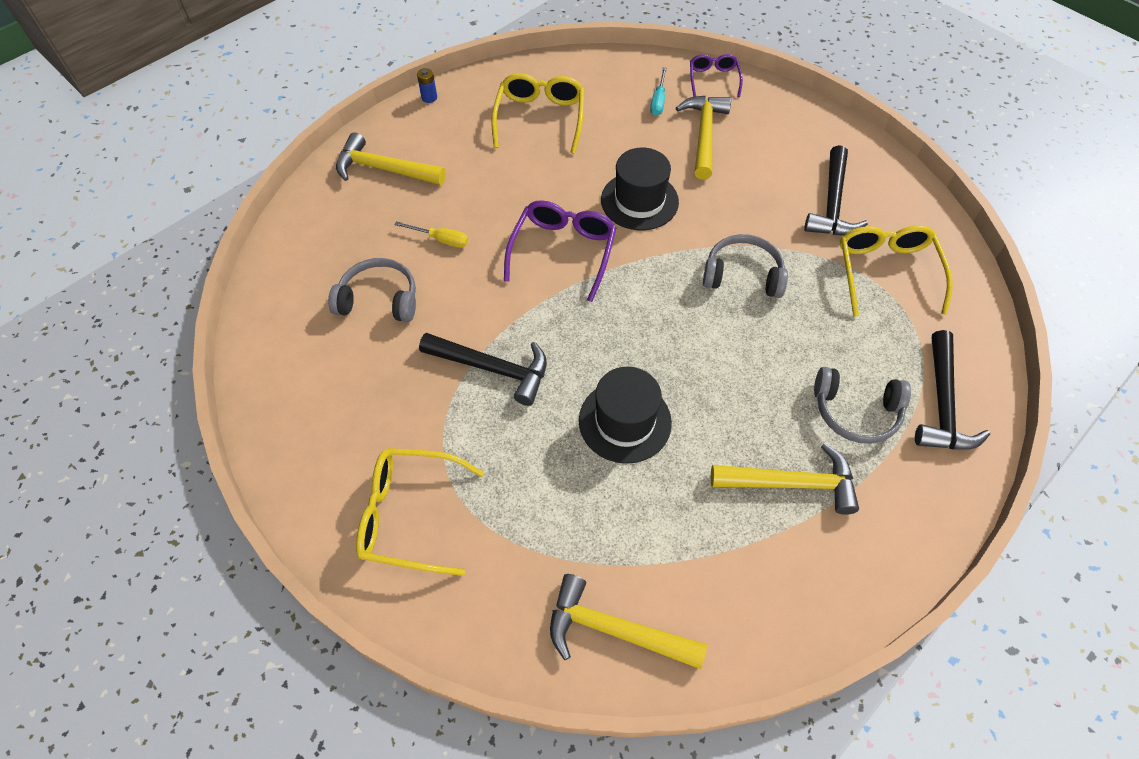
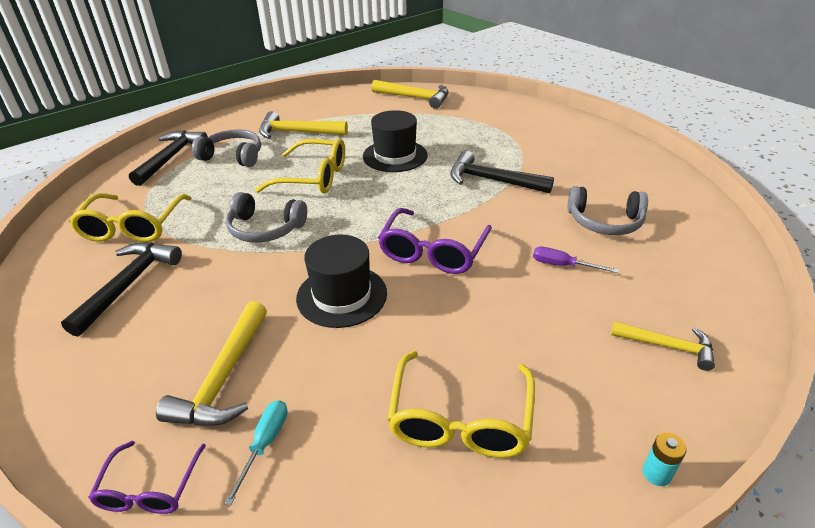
camera: 175 degrees left, 20 degrees down
yellow hammer [336,132,446,185] -> yellow hammer [611,321,715,371], size x0.65
yellow glasses [356,448,484,576] -> yellow glasses moved to [255,138,345,193]
yellow screwdriver [394,221,468,248] -> purple screwdriver [533,247,619,273]
blue battery [417,68,437,103] -> turquoise battery [643,432,687,486]

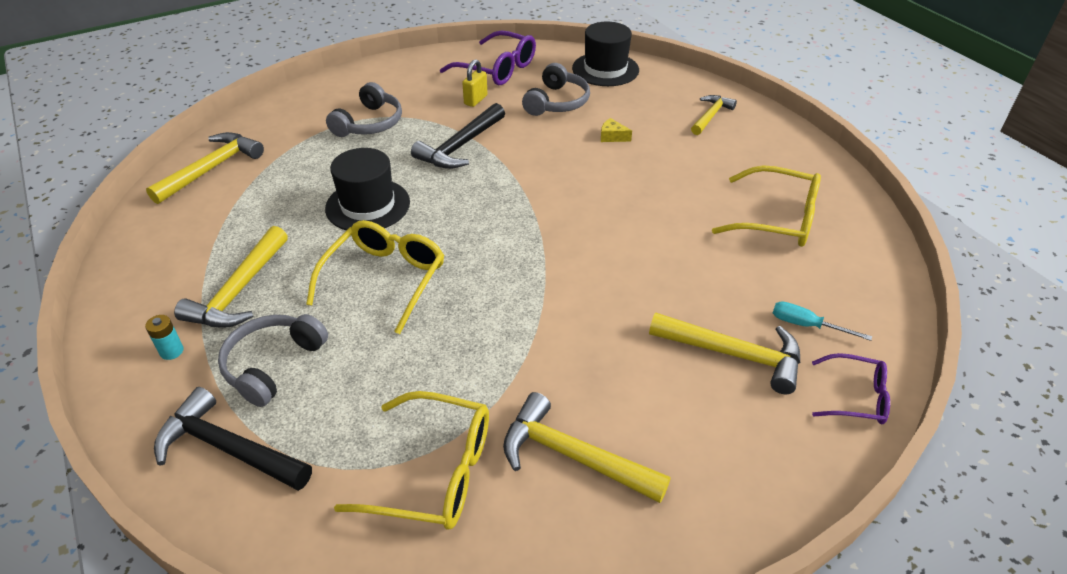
camera: 80 degrees left, 5 degrees up
black hammer [61,242,182,337] -> yellow hammer [503,392,670,503]
grey headphones [226,192,307,243] -> grey headphones moved to [326,82,402,137]
black hat [296,235,387,328] -> black hat moved to [572,22,639,86]
purple glasses [378,208,492,274] -> purple glasses moved to [440,31,536,85]
purple screwdriver [533,247,619,273] -> yellow cheese [601,118,632,142]
turquoise battery [643,432,687,486] -> turquoise battery moved to [145,315,184,360]
none -> yellow padlock [462,59,488,107]

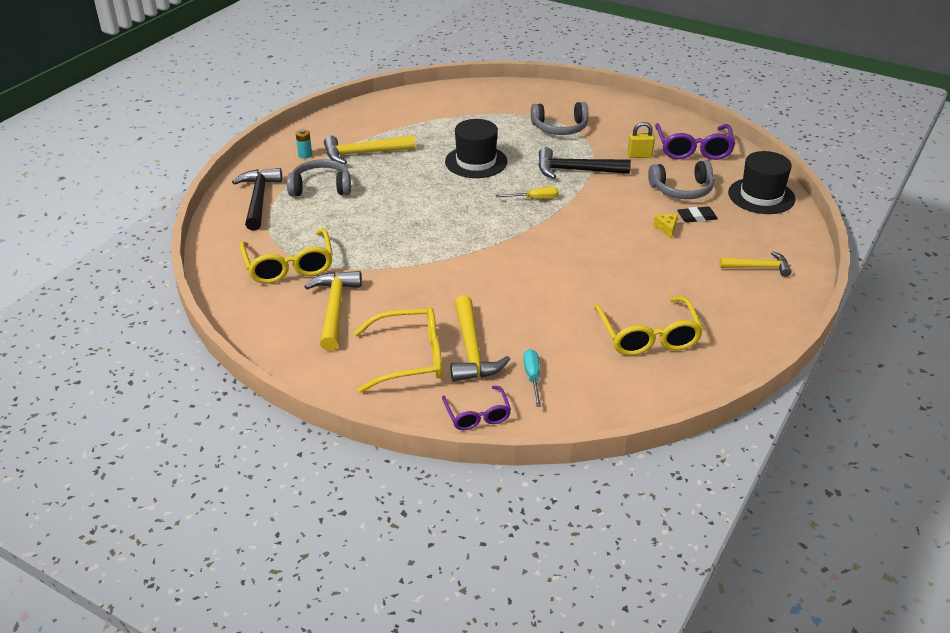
camera: 60 degrees right, 5 degrees down
yellow hammer [146,132,264,204] -> none
yellow glasses [306,220,444,334] -> yellow glasses moved to [354,307,442,393]
none -> yellow screwdriver [495,187,559,199]
none -> black eraser [677,206,718,223]

